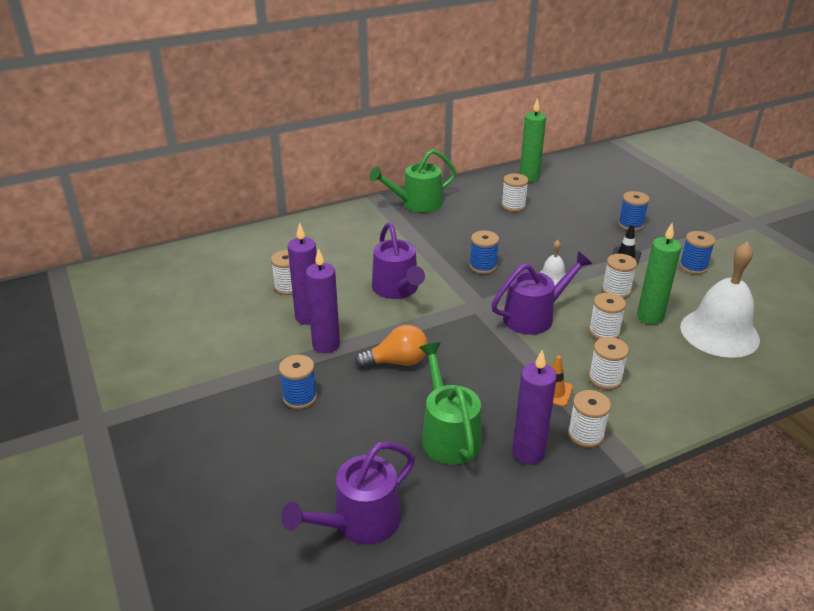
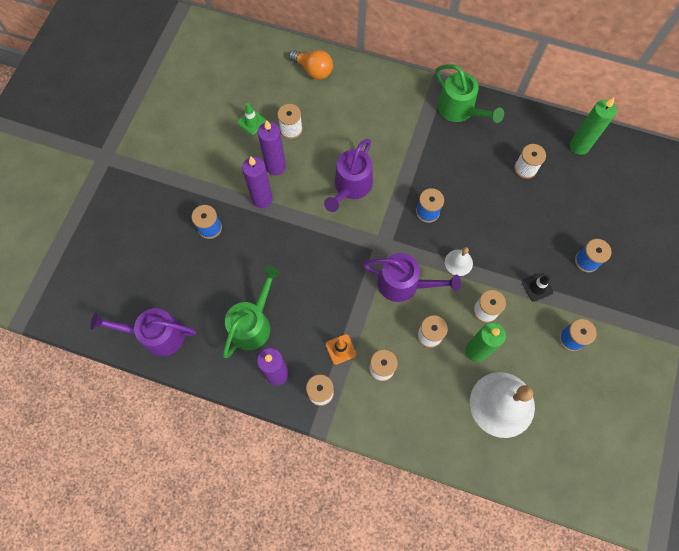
camera: 45 degrees right, 35 degrees up
orange light bulb [355,325,428,368] -> orange light bulb moved to [289,50,333,80]
green watering can [369,149,456,213] -> green watering can turned 150 degrees counterclockwise [435,65,504,123]
none -> green traffic cone [237,103,266,135]

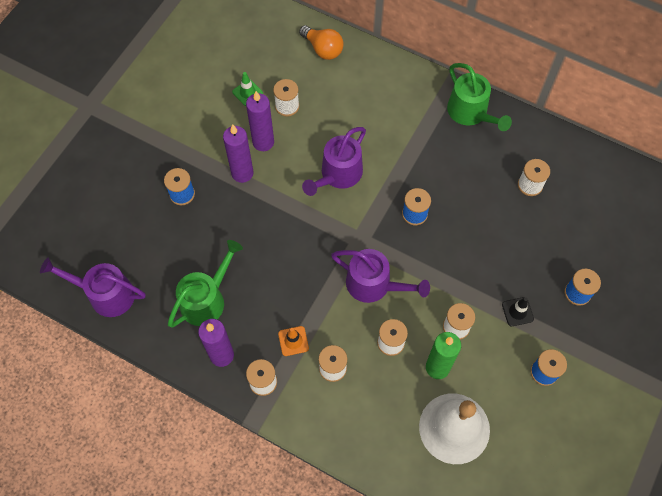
camera: 10 degrees right, 5 degrees down
white bell [445,247,473,276] -> none
green candle [570,98,617,155] -> none

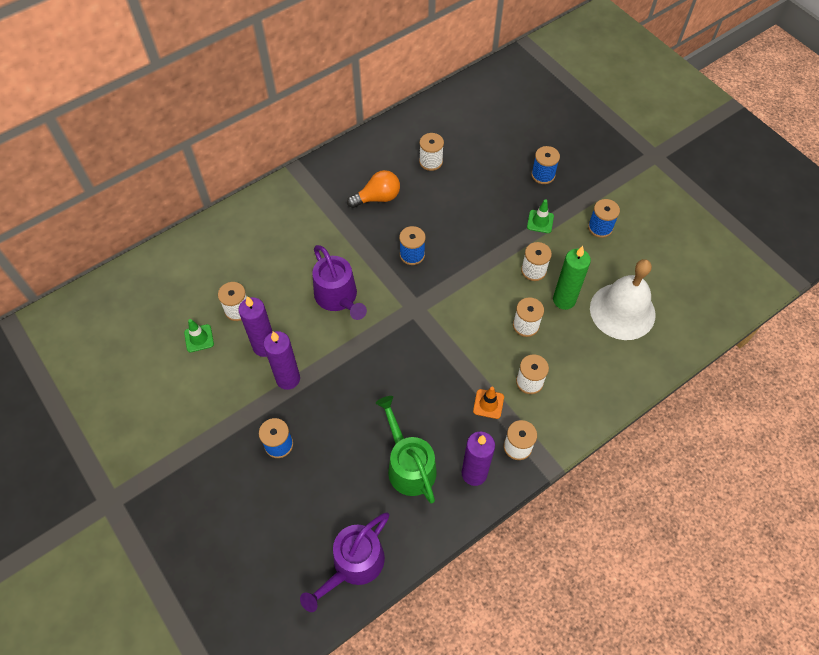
camera: 65 degrees left, 5 degrees down
orange light bulb [299,25,344,60] -> orange light bulb moved to [347,170,400,208]
purple watering can [331,249,430,303] -> none
green watering can [447,63,512,131] -> none
black traffic cone [502,297,534,326] -> green traffic cone [527,199,554,233]

